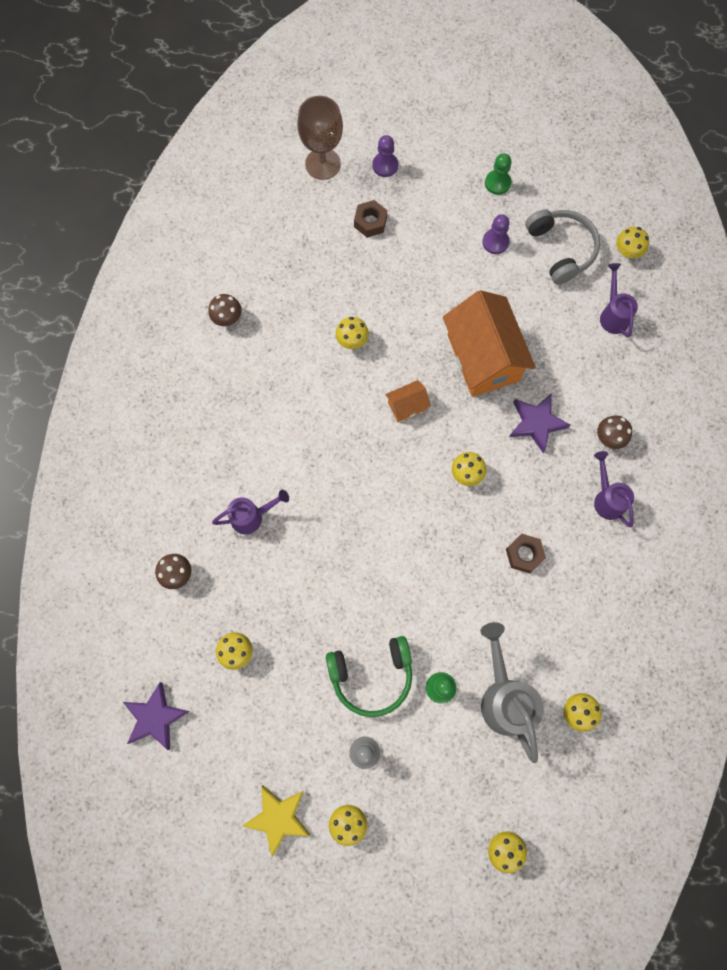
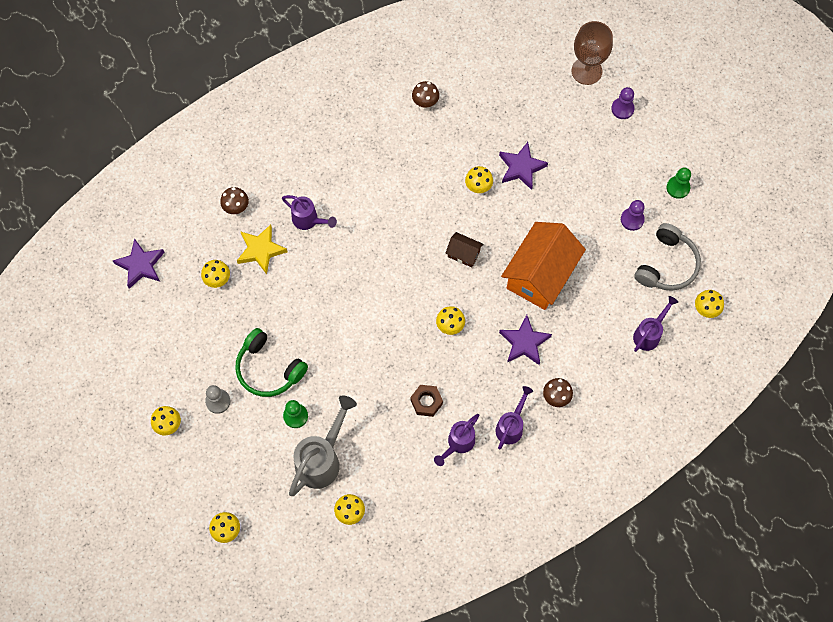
camera: 50 degrees right, 5 degrees down
yellow star [242,785,310,857] -> yellow star moved to [237,225,287,274]
brown nut [354,200,387,238] -> none
orange house [385,380,431,422] -> brown house [446,232,483,267]
none -> purple watering can [434,414,479,466]
none -> purple star [499,142,548,190]

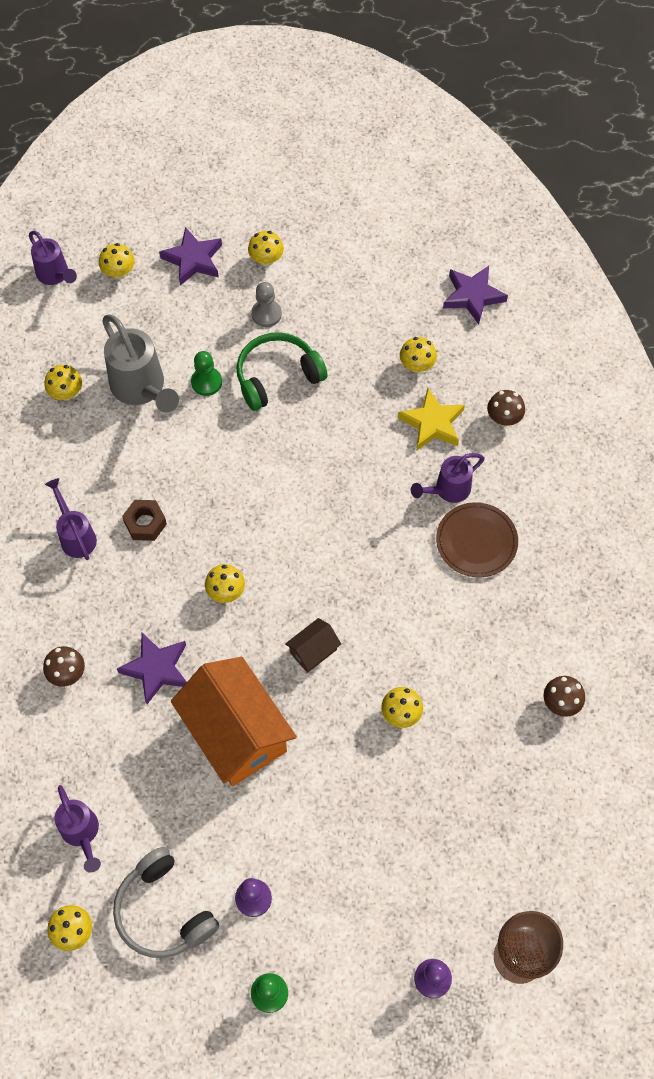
camera: 115 degrees right, 5 degrees down
purple watering can [496,386,533,449] -> purple watering can moved to [29,231,77,285]
purple star [499,142,548,190] -> purple star moved to [159,227,222,286]
none -> brown plate [436,502,518,578]

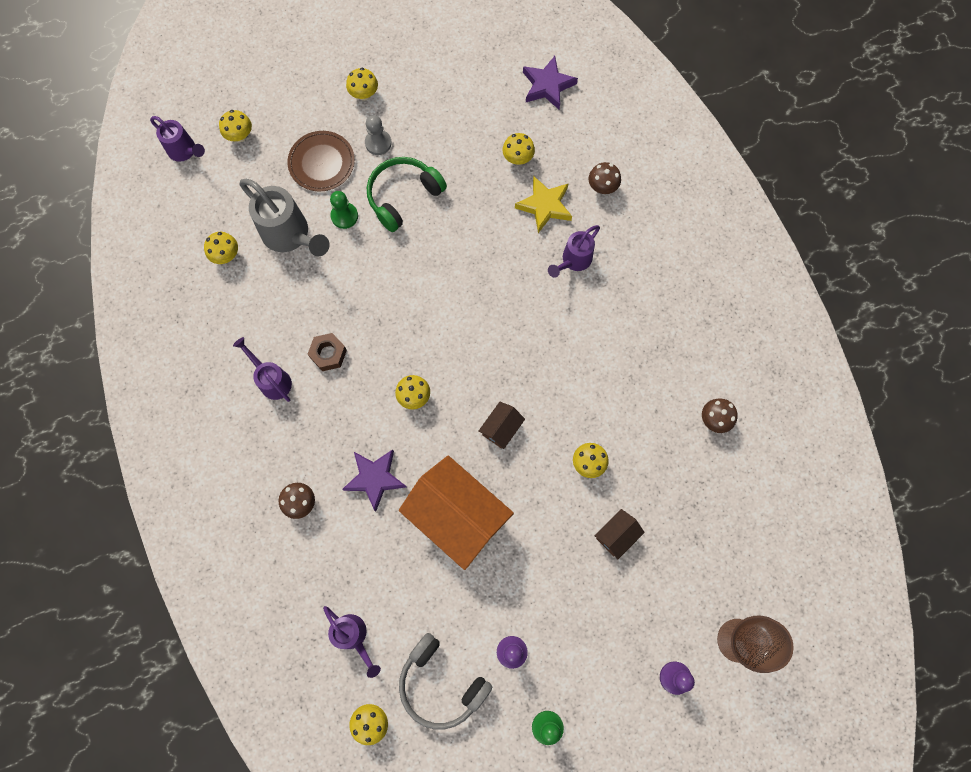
camera: 15 degrees left, 10 degrees up
purple star [159,227,222,286] -> none
brown plate [436,502,518,578] -> brown plate moved to [288,131,355,191]
none -> brown house [595,509,645,560]

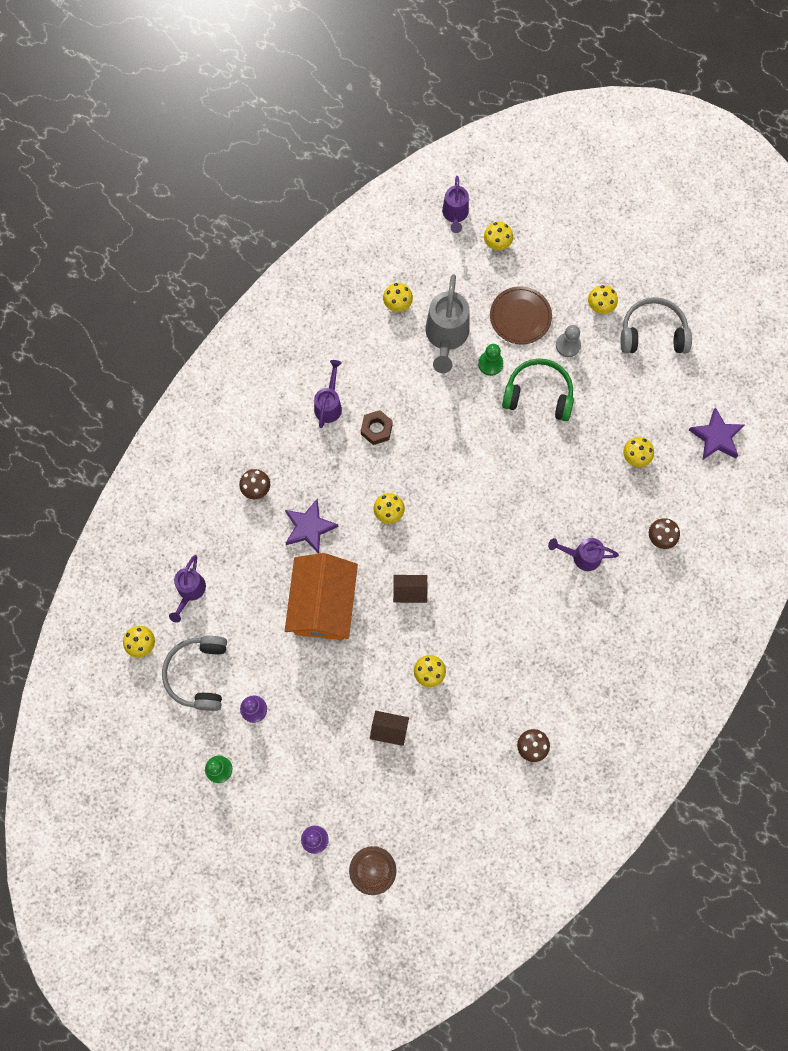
camera: 55 degrees right, 0 degrees up
yellow star [515,176,572,233] -> none
none -> grey headphones [620,297,692,353]

